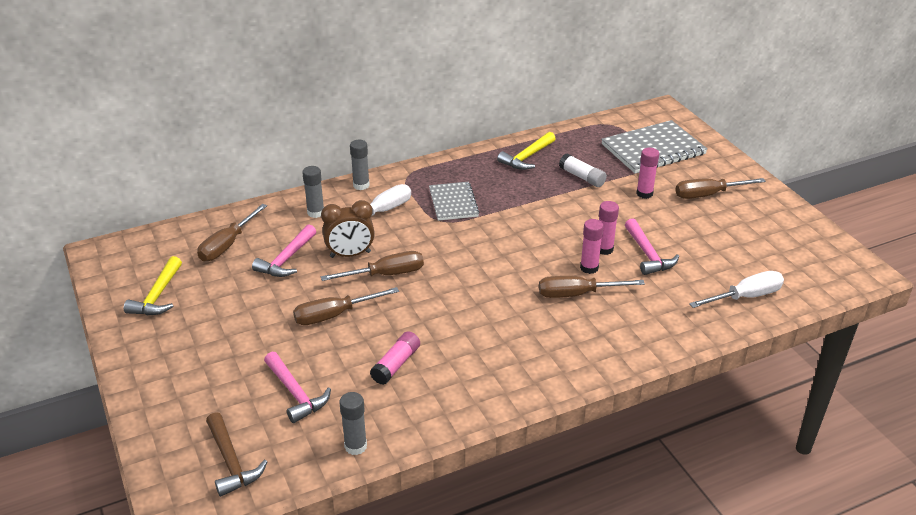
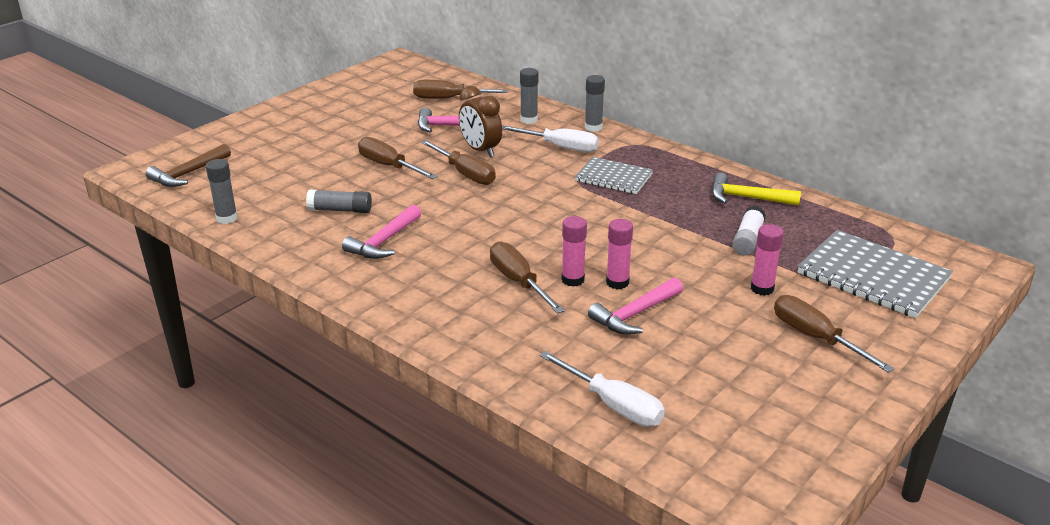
camera: 65 degrees right, 5 degrees down
yellow hammer [124,256,182,315] -> none
pink hammer [264,352,331,423] -> pink hammer moved to [342,205,421,259]
pink glue stick [370,331,420,385] -> grey glue stick [306,189,372,213]
grey notebook [429,182,479,221] -> grey notebook turned 60 degrees clockwise [575,157,653,194]

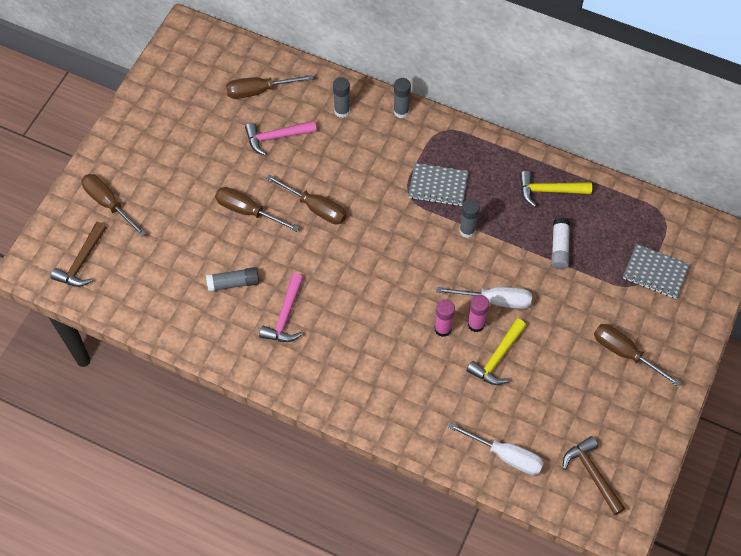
camera: 15 degrees left, 30 degrees up
grey glue stick [206,159,238,224] -> grey glue stick moved to [459,199,480,238]
brown clock [459,86,502,158] -> none
brown screwdriver [490,241,565,314] -> brown screwdriver moved to [81,174,147,237]
white screwdriver [502,125,599,153] -> white screwdriver moved to [436,287,532,309]
pink hammer [588,277,683,335] -> yellow hammer [467,319,526,385]
pink glue stick [751,224,784,295] -> none
grey notebook [798,230,953,318] -> grey notebook [623,244,690,299], size x0.62
none -> brown hammer [563,436,625,515]

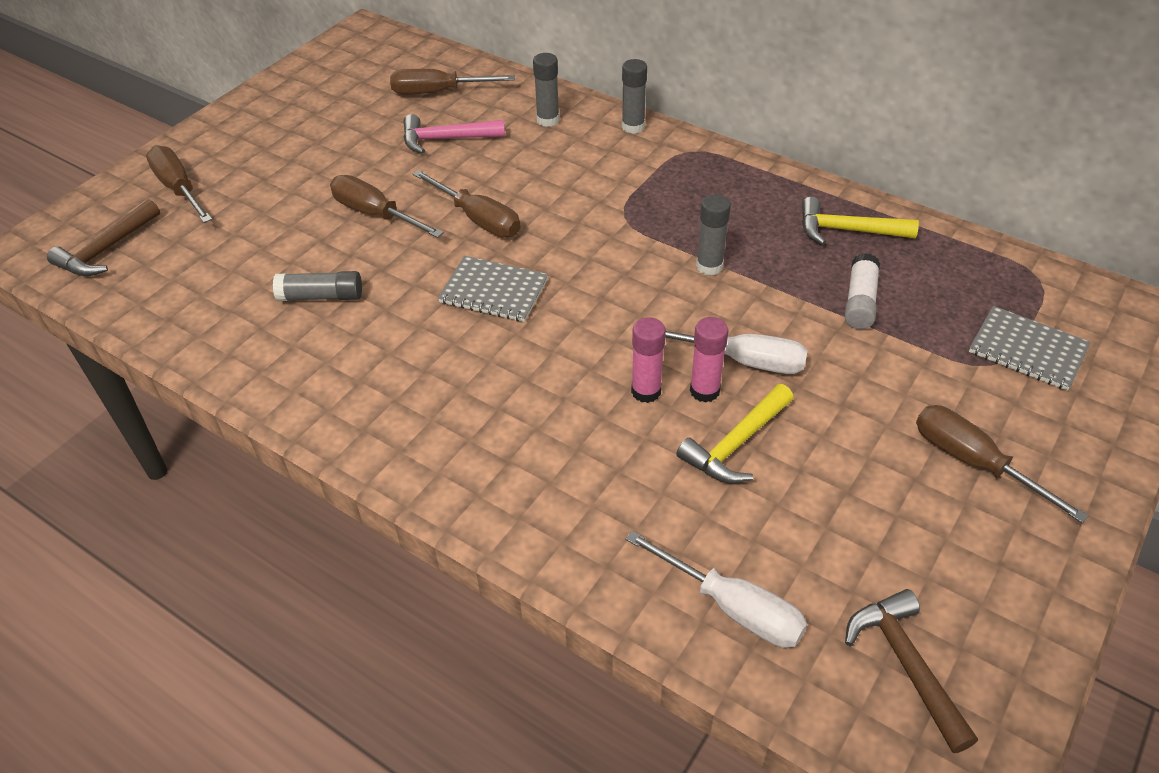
camera: 10 degrees right, 15 degrees down
pink hammer [259,273,303,342] -> none
grey notebook [408,163,469,206] -> grey notebook moved to [438,256,548,322]

